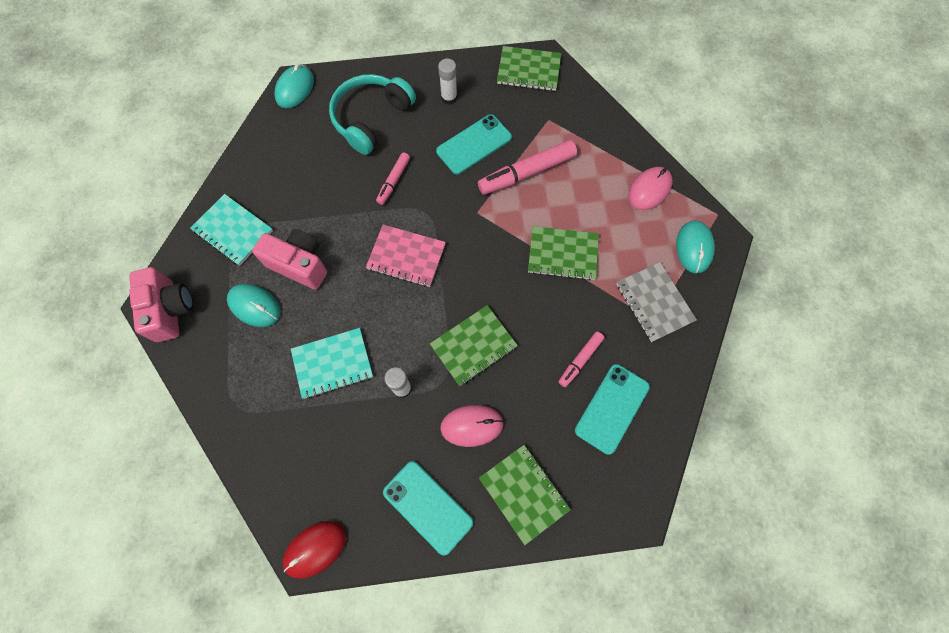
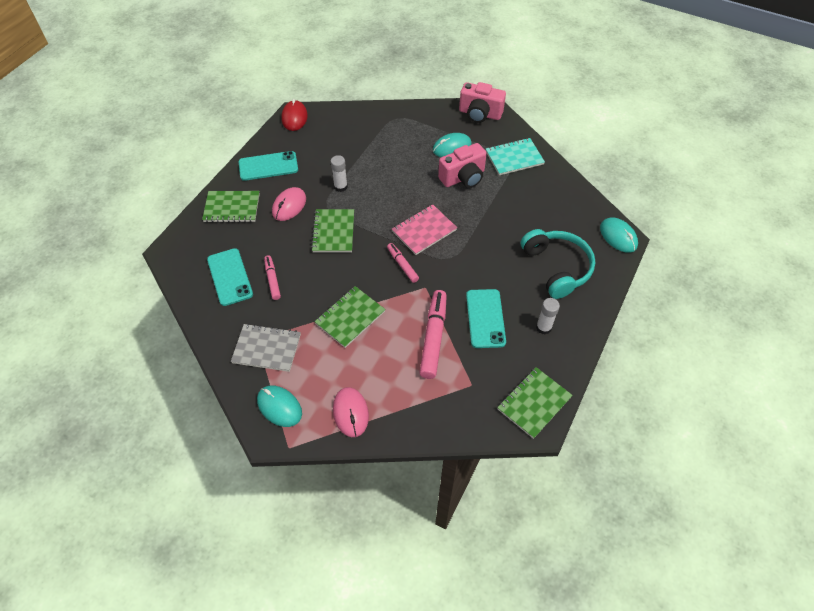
camera: 125 degrees right, 15 degrees down
turquoise notebook [291,328,373,399] -> none
pink marker [376,153,410,205] -> pink marker moved to [387,243,419,283]

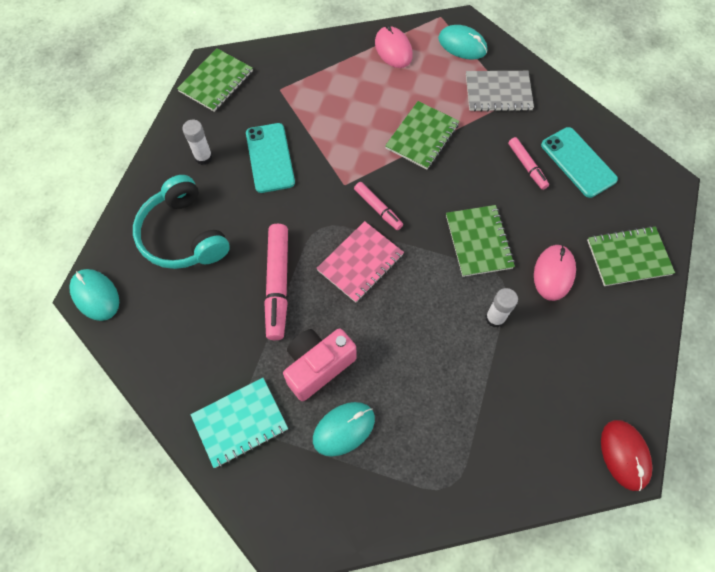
camera: 170 degrees right, 10 degrees up
turquoise phone [239,151,298,181] -> none
pink marker [419,290,447,379] -> pink marker moved to [264,224,288,340]
pink camera [459,82,506,123] -> none

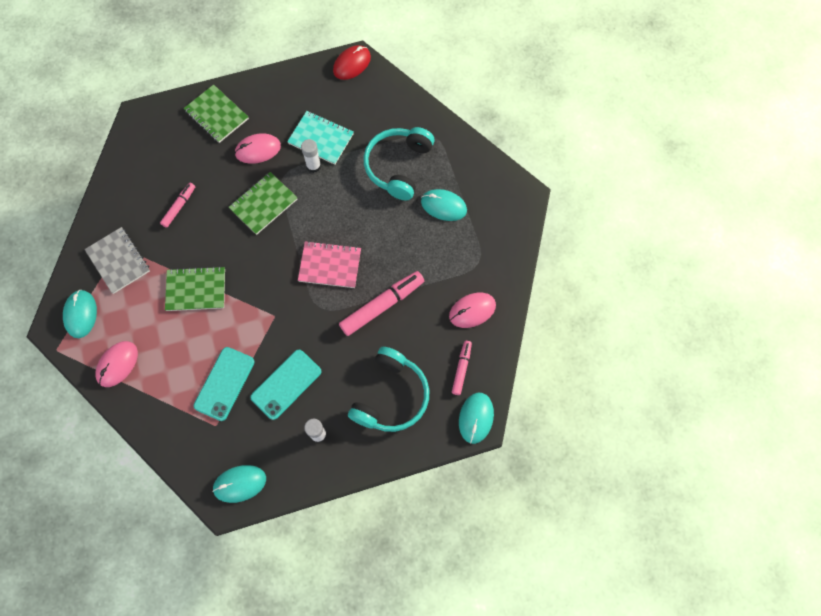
camera: 125 degrees left, 5 degrees up
green notebook [177,48,253,112] -> turquoise mouse [212,465,266,503]
turquoise notebook [190,378,288,468] -> turquoise notebook moved to [287,111,354,165]
pink camera [283,328,356,401] -> none
pink marker [354,182,403,230] -> pink marker moved to [452,341,472,395]
turquoise phone [541,127,618,198] -> turquoise phone moved to [194,347,255,421]
none -> turquoise headphones [364,127,435,200]
none -> pink mouse [449,293,496,328]

